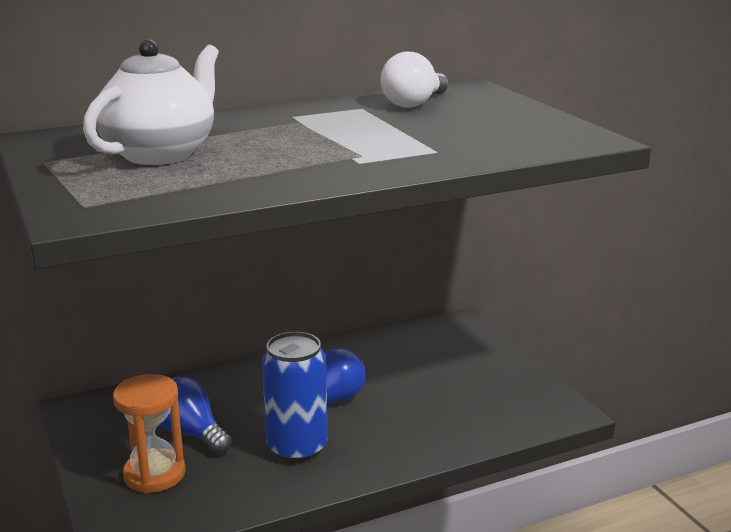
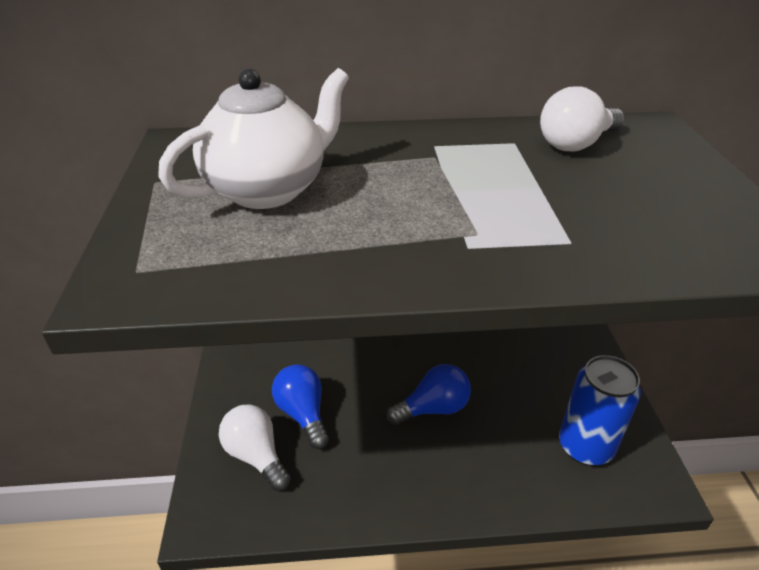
camera: 20 degrees right, 15 degrees up
orange hourglass [113,374,186,494] -> white light bulb [219,404,291,491]
blue can [262,332,328,463] -> blue can moved to [559,355,641,466]

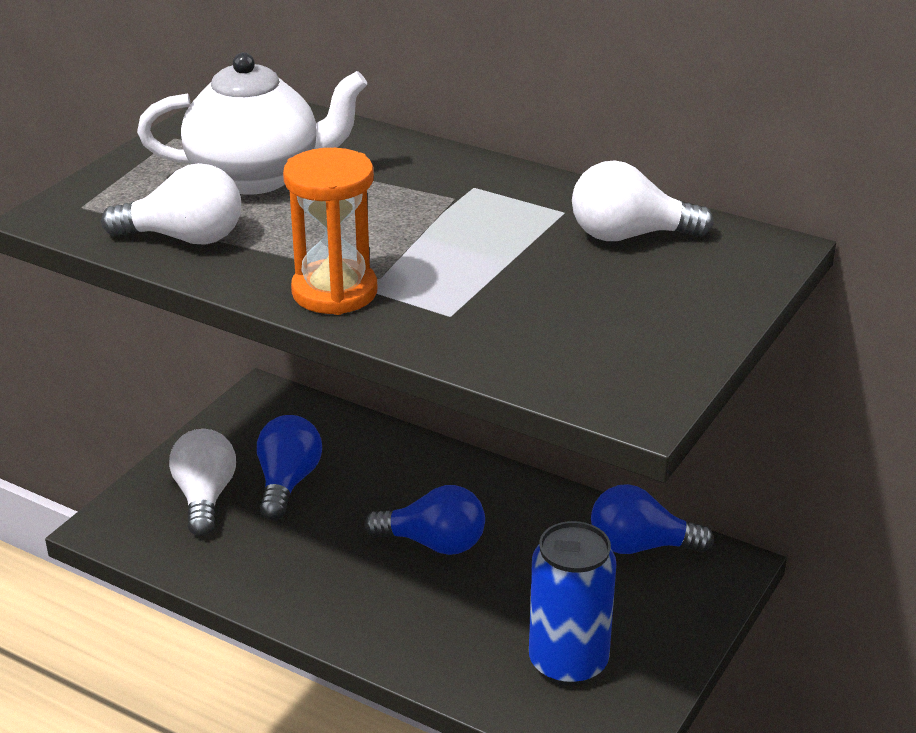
camera: 35 degrees right, 5 degrees down
none -> white light bulb [101,163,241,245]
none -> orange hourglass [283,148,377,315]
none -> blue light bulb [591,484,714,554]

